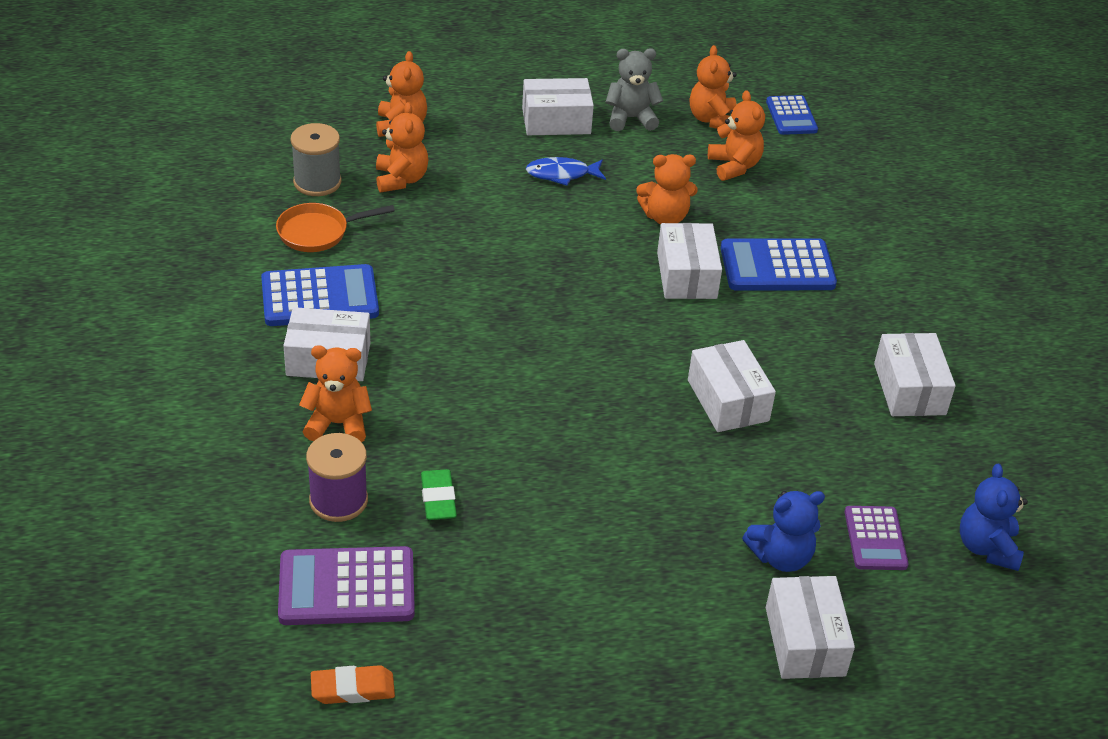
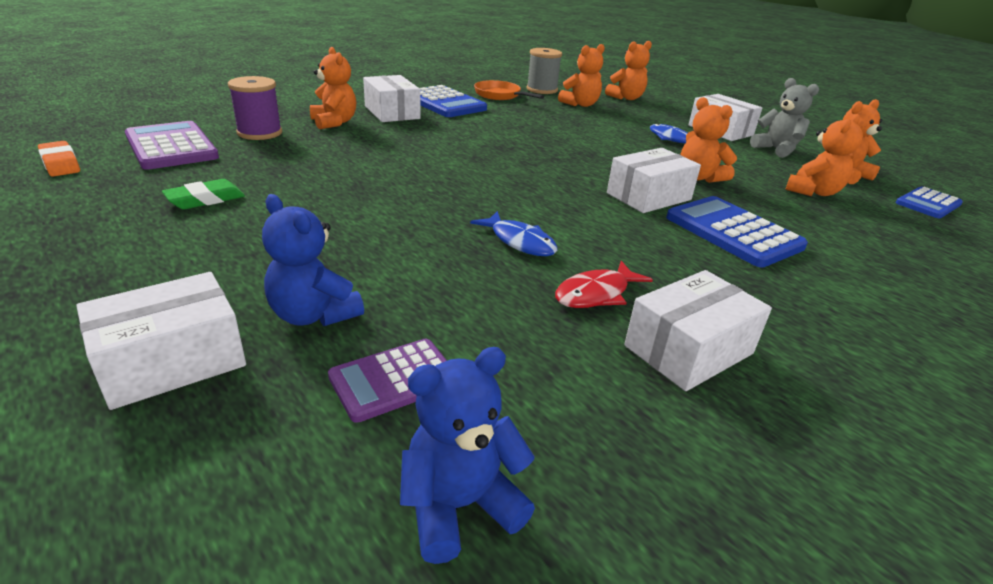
camera: 60 degrees right, 10 degrees down
green eraser [421,469,457,520] -> green eraser moved to [162,179,245,209]
white box [688,340,776,432] -> blue fish [470,211,558,256]
none -> red fish [555,261,653,308]

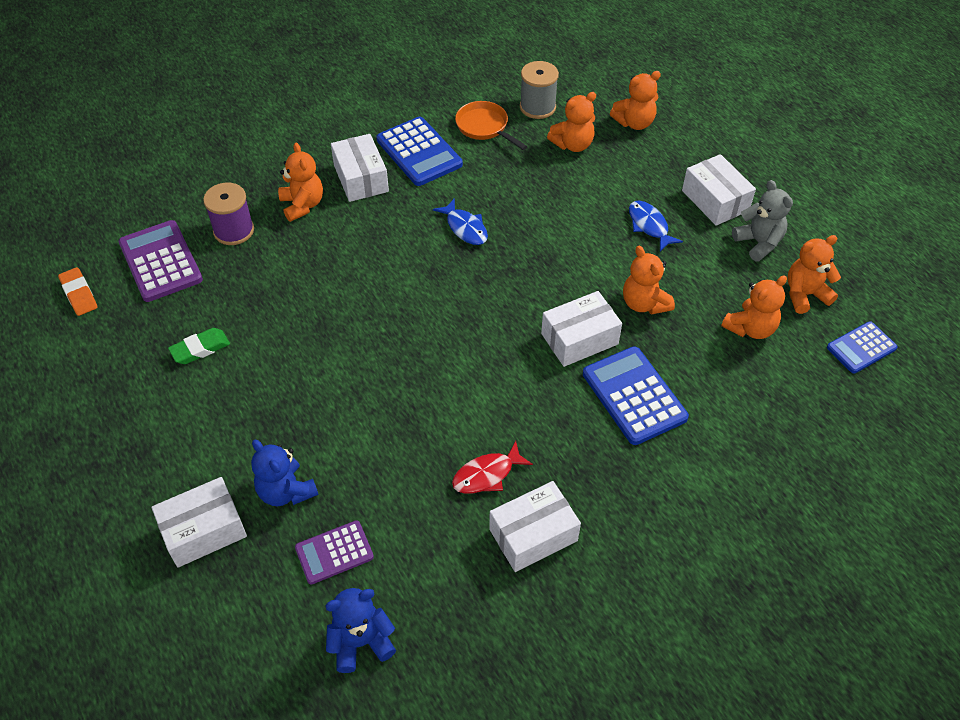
camera: 10 degrees right, 20 degrees up
blue fish [470,211,558,256] -> blue fish moved to [433,198,488,245]

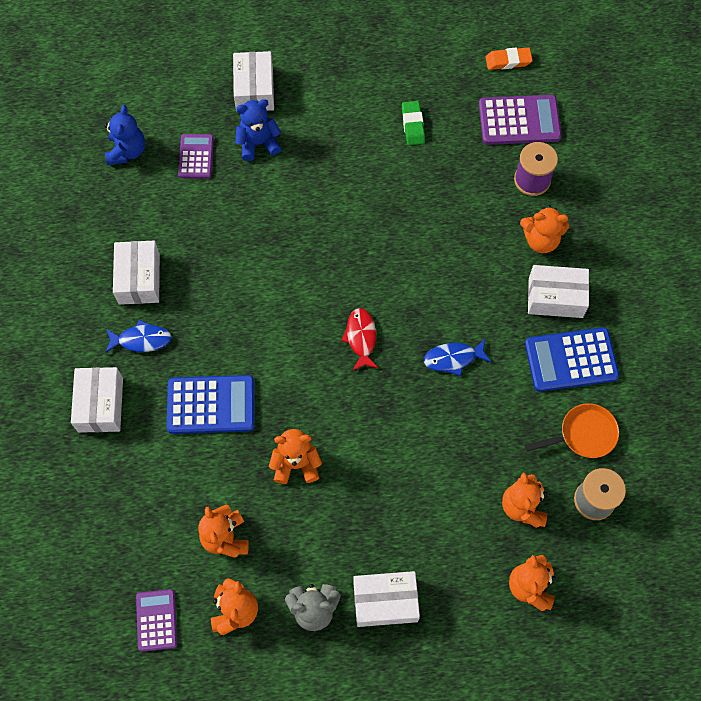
camera: 115 degrees right, 15 degrees up
red fish [452,441,533,494] -> red fish moved to [341,308,378,371]
white box [541,291,622,367] -> white box moved to [71,367,123,433]
blue fish [629,201,683,251] -> blue fish moved to [105,320,172,353]
blue calculator [827,321,898,374] -> purple calculator [136,589,177,652]

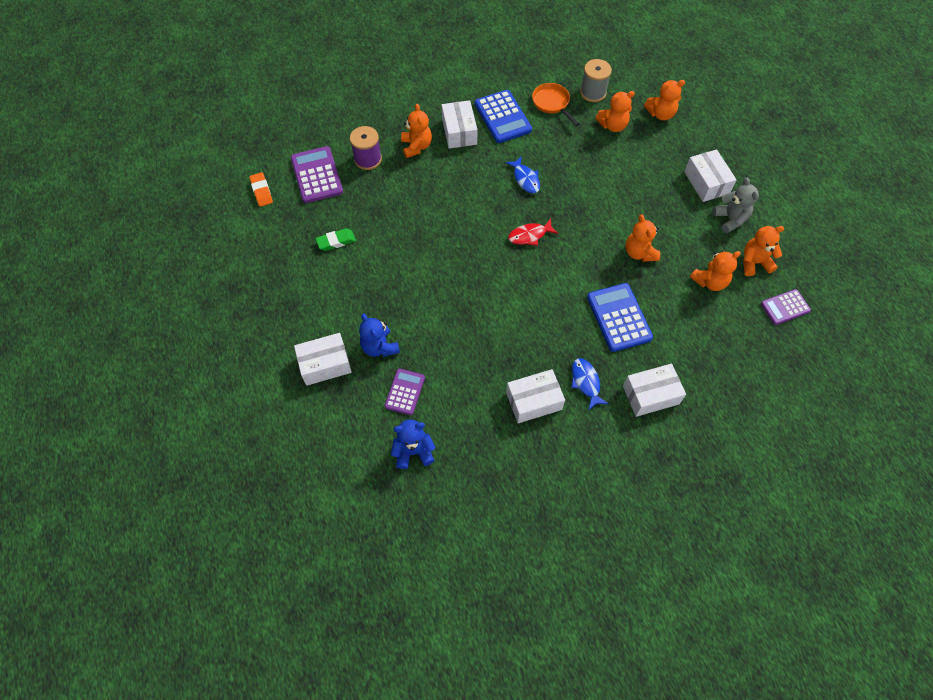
camera: 105 degrees left, 5 degrees down
purple calculator [178,134,214,179] -> purple calculator turned 120 degrees clockwise [384,369,425,415]

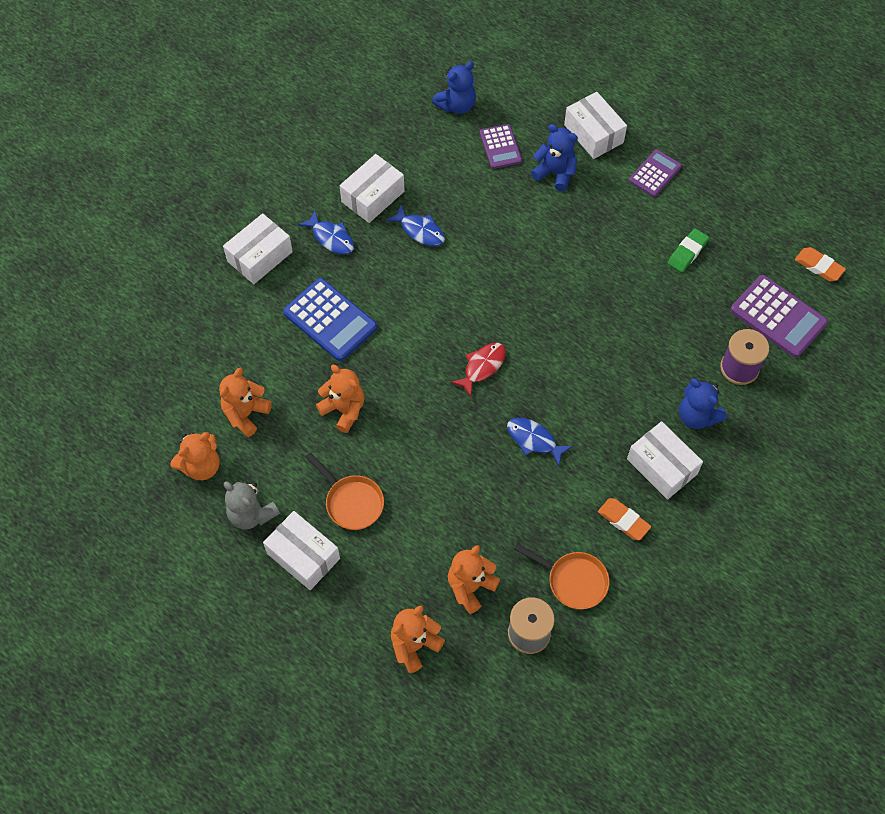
camera: 150 degrees right, 0 degrees up
white box [294,333,352,386] -> white box turned 75 degrees counterclockwise [564,92,627,159]
orange teddy bear [401,104,432,158] -> blue teddy bear [679,378,727,429]
blue calculator [475,90,532,143] -> orange eraser [598,498,651,540]
purple calculator [761,289,811,325] -> purple calculator moved to [629,150,682,197]
none -> orange pan [305,452,384,530]
none -> blue fish [386,205,445,246]

